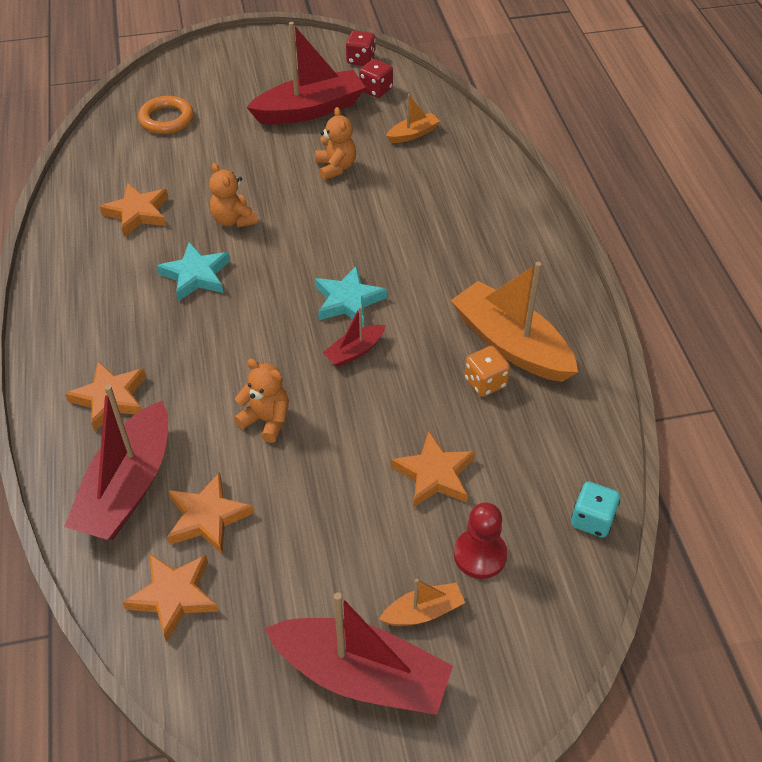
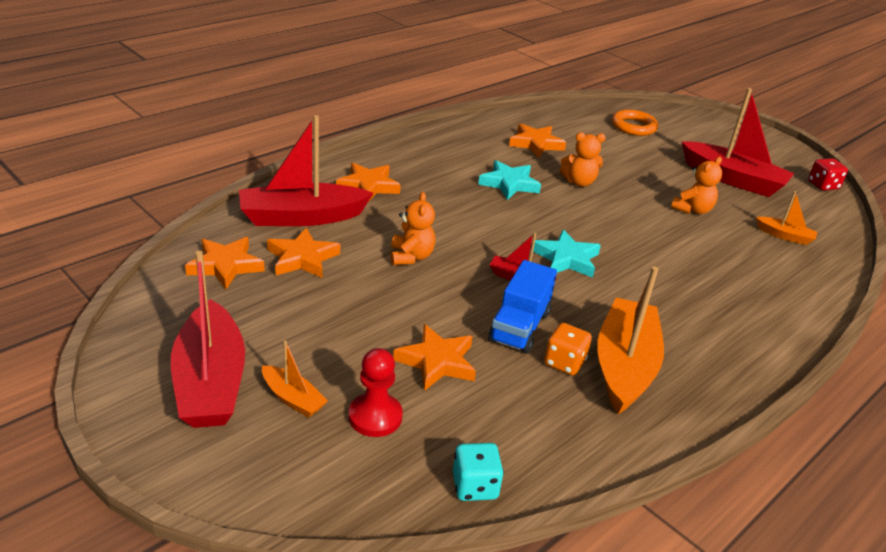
camera: 55 degrees right, 15 degrees down
orange teddy bear [209,163,258,228] -> orange teddy bear turned 120 degrees counterclockwise [560,132,606,187]
red dice [359,59,393,98] -> none
none -> blue truck [488,260,557,353]

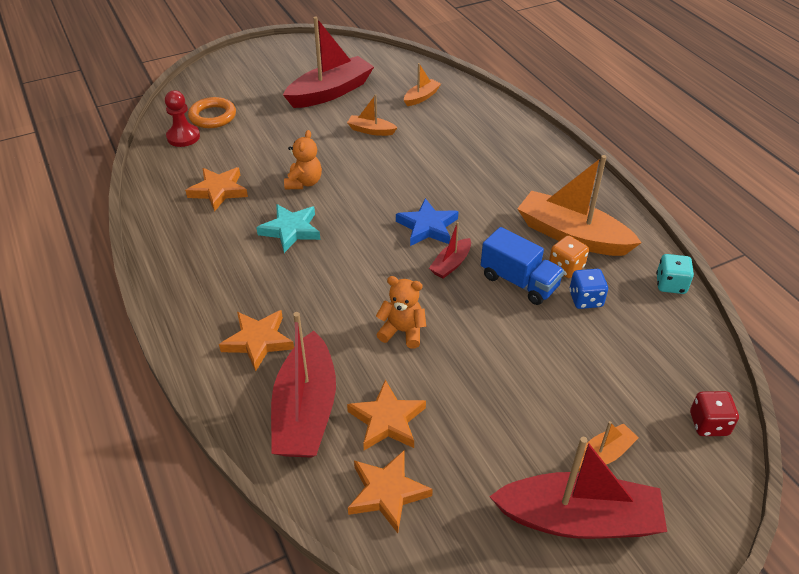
camera: 70 degrees left, 10 degrees up
red pawn [348,348,403,437] -> red pawn moved to [165,90,200,147]
orange star [393,324,476,391] -> none
turquoise dice [453,443,504,501] -> turquoise dice moved to [656,254,694,294]
turquoise star [533,229,601,278] -> blue star [396,198,458,246]
orange teddy bear [671,156,722,214] -> orange boat [347,94,397,136]
red dice [808,158,848,191] -> red dice moved to [690,391,739,436]
none -> blue dice [569,269,608,309]

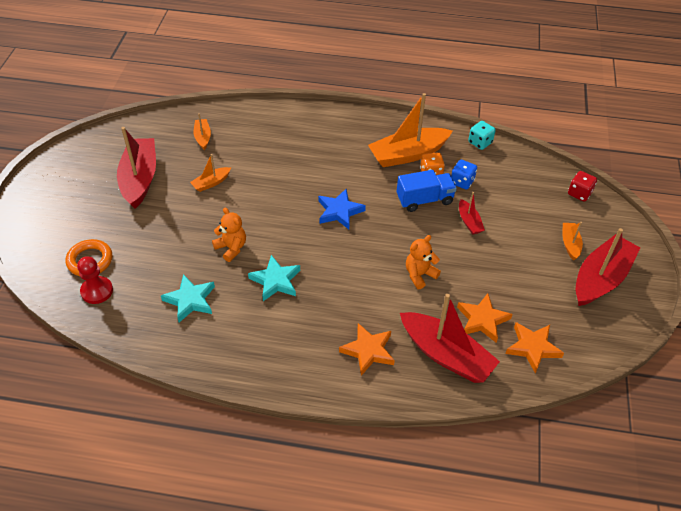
camera: 55 degrees left, 5 degrees up
orange star [185,167,248,212] -> turquoise star [161,274,215,322]
red boat [429,222,471,279] -> red boat moved to [459,192,485,235]

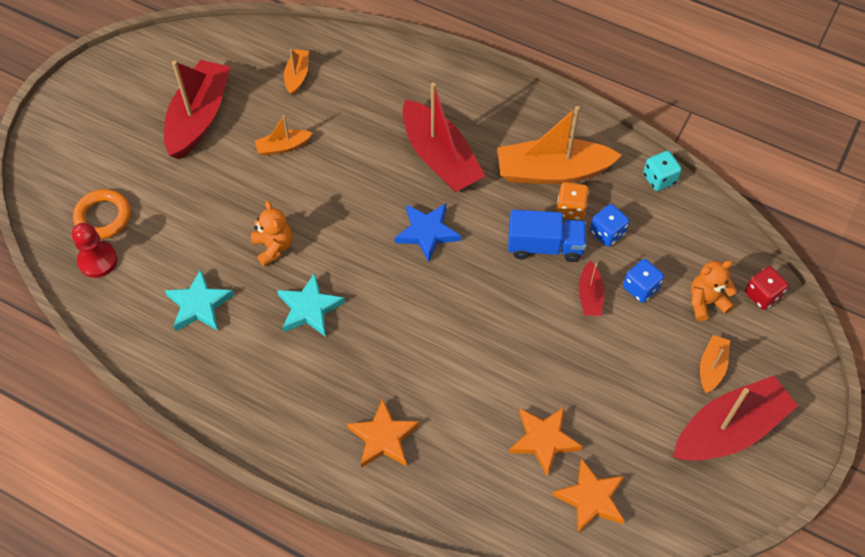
camera: 20 degrees right, 10 degrees up
red boat [400,294,500,383] -> red boat moved to [403,83,485,192]
orange teddy bear [406,235,441,289] -> orange teddy bear moved to [691,260,737,321]
none -> blue dice [623,259,664,303]

